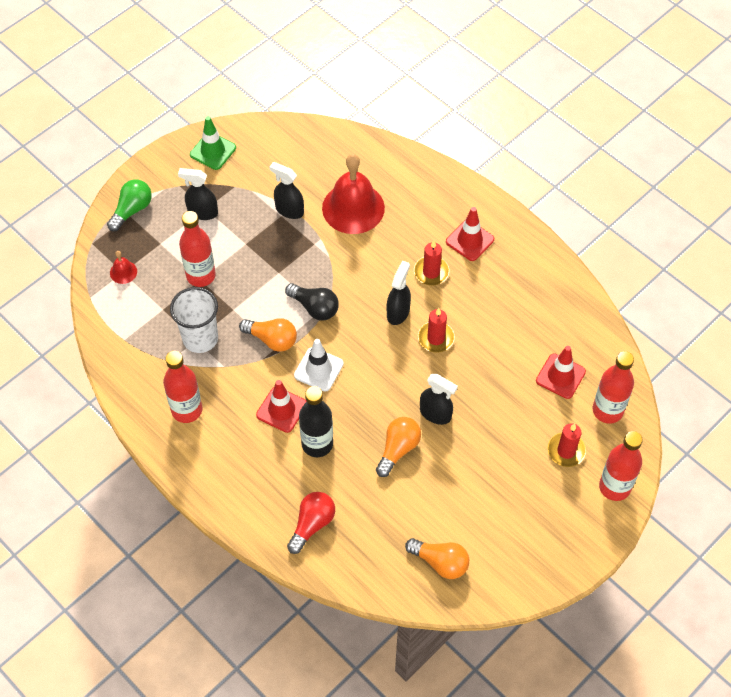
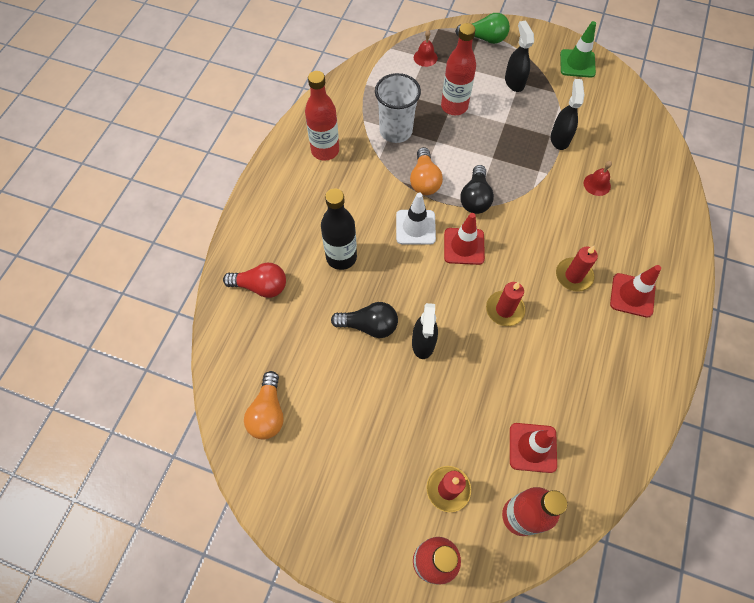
camera: 65 degrees right, 5 degrees up
red traffic cone [256,380,307,433] -> red traffic cone moved to [444,213,485,265]
red bell [322,154,385,234] -> red bell [584,161,612,196], size x0.43
orange light bulb [376,417,421,477] -> black light bulb [331,302,398,338]
black spray bottle [387,261,411,325] -> none

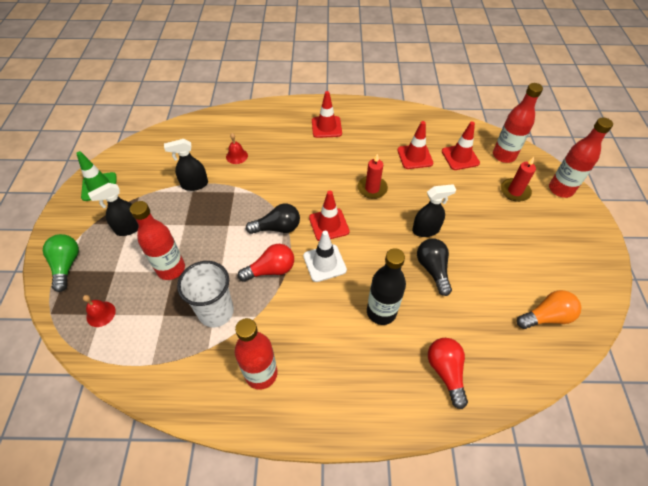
camera: 110 degrees left, 10 degrees down
orange light bulb [410,147,443,195] -> red light bulb [238,244,294,282]
red candle [556,246,598,291] -> none
none -> red traffic cone [397,121,433,169]

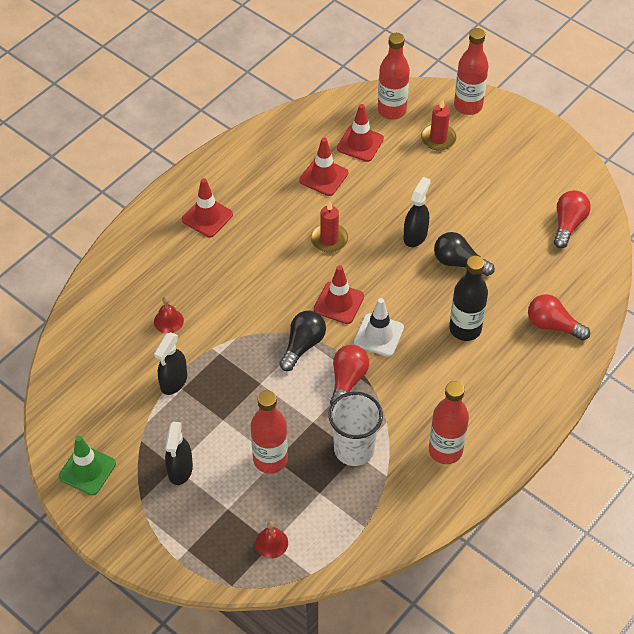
camera: 50 degrees left, 0 degrees up
green light bulb [43,234,79,292] -> none
orange light bulb [517,290,581,329] -> red light bulb [554,190,591,248]

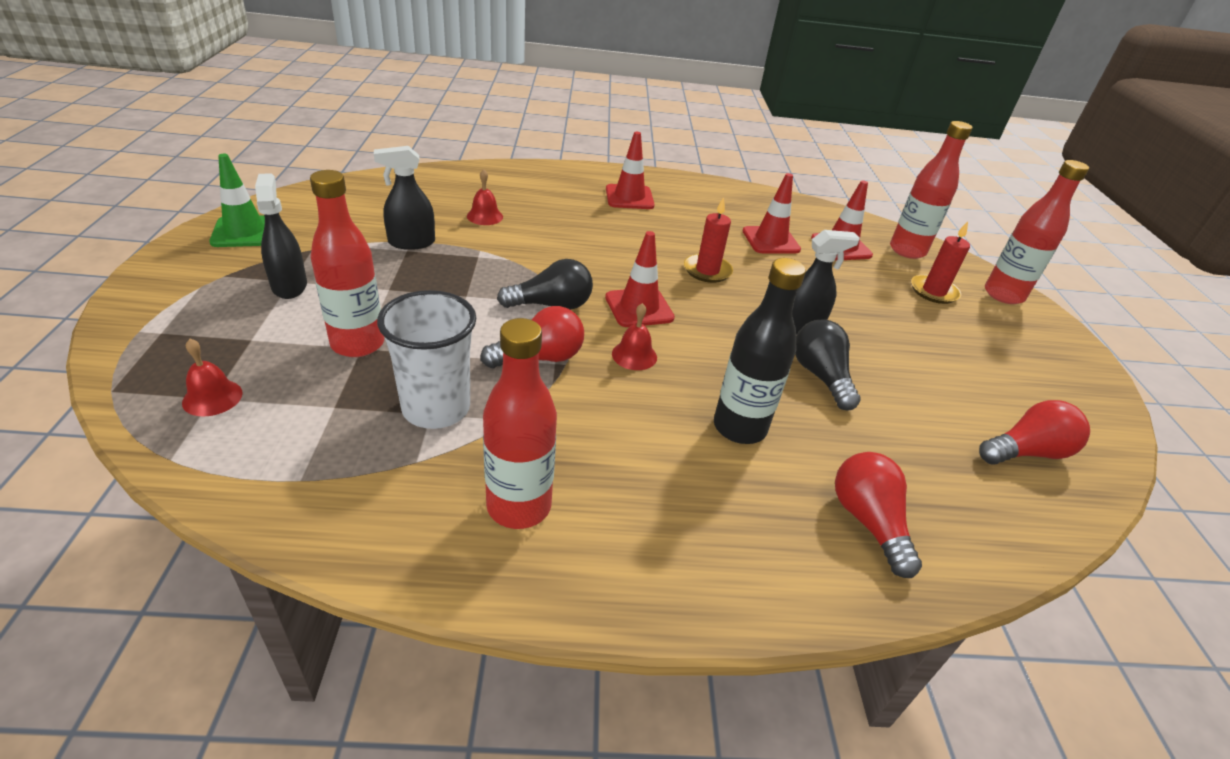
camera: 45 degrees right, 15 degrees down
black spray bottle [165,422,193,485] -> black spray bottle turned 105 degrees clockwise [255,173,307,299]
white traffic cone [354,298,404,357] -> red bell [612,303,657,370]

